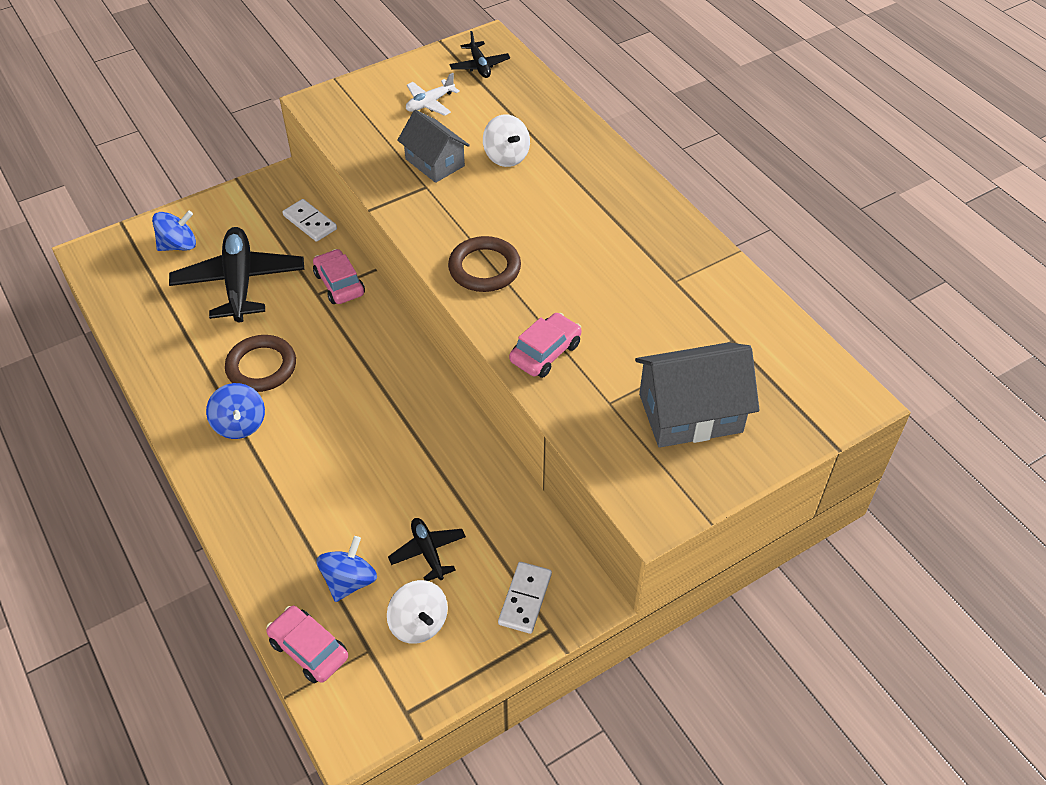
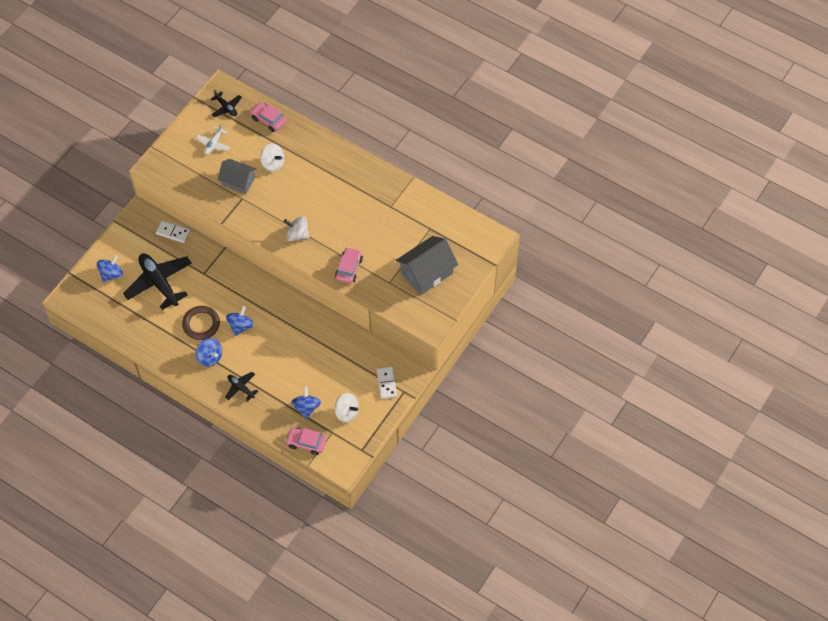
camera: 25 degrees left, 10 degrees up
pink car [313,249,365,304] -> pink car moved to [250,102,287,132]
black plane [388,518,466,581] -> black plane moved to [225,372,258,401]
brown ring [448,236,521,292] -> white spinning top [284,216,309,241]
none -> blue spinning top [226,306,254,336]

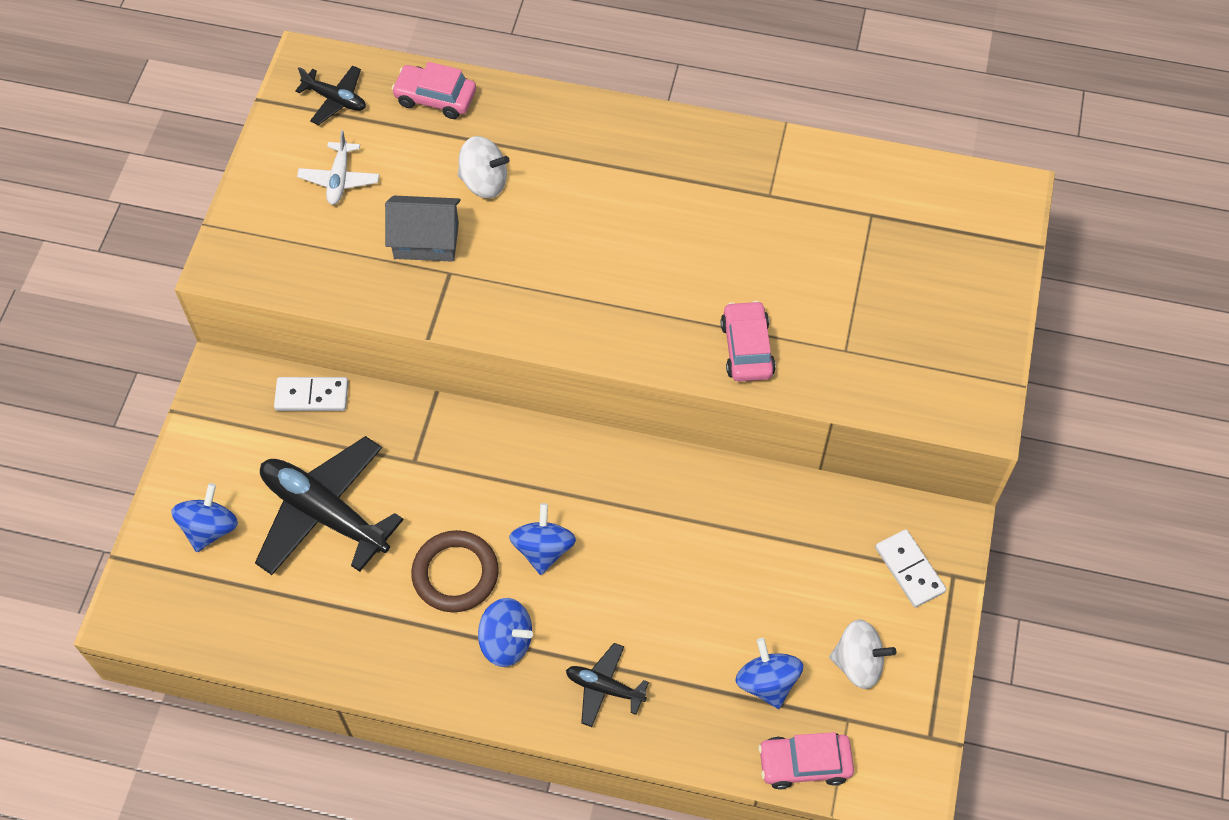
camera: 20 degrees left, 0 degrees up
white spinning top [284,216,309,241] -> none
grey house [396,236,458,295] -> none

